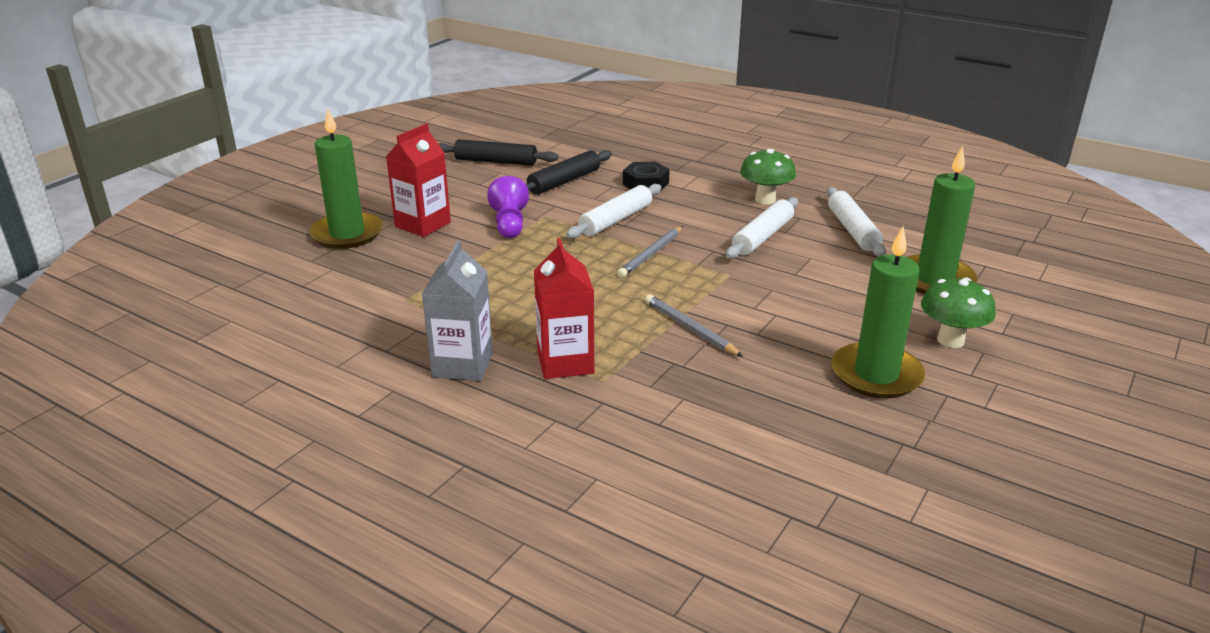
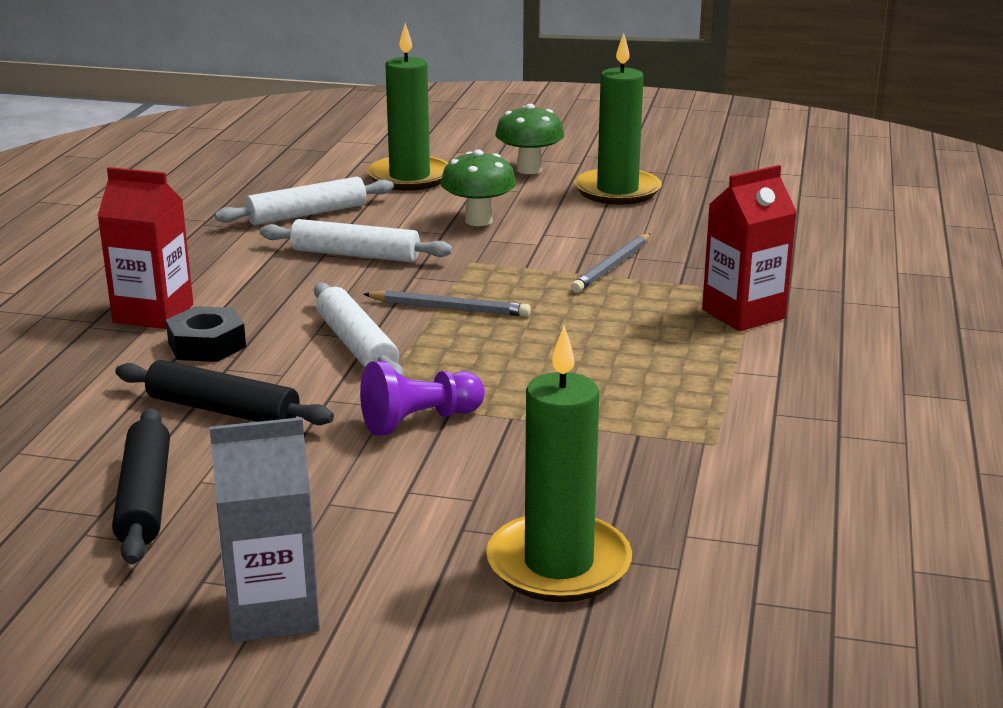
camera: 110 degrees left, 5 degrees down
red carton [386,123,451,237] -> red carton moved to [98,167,193,329]
grey carton [422,240,493,381] -> grey carton moved to [209,417,320,643]
white rolling pin [566,184,662,239] -> white rolling pin turned 45 degrees clockwise [314,283,404,376]
green mushroom [740,149,796,205] -> green mushroom moved to [441,150,516,226]

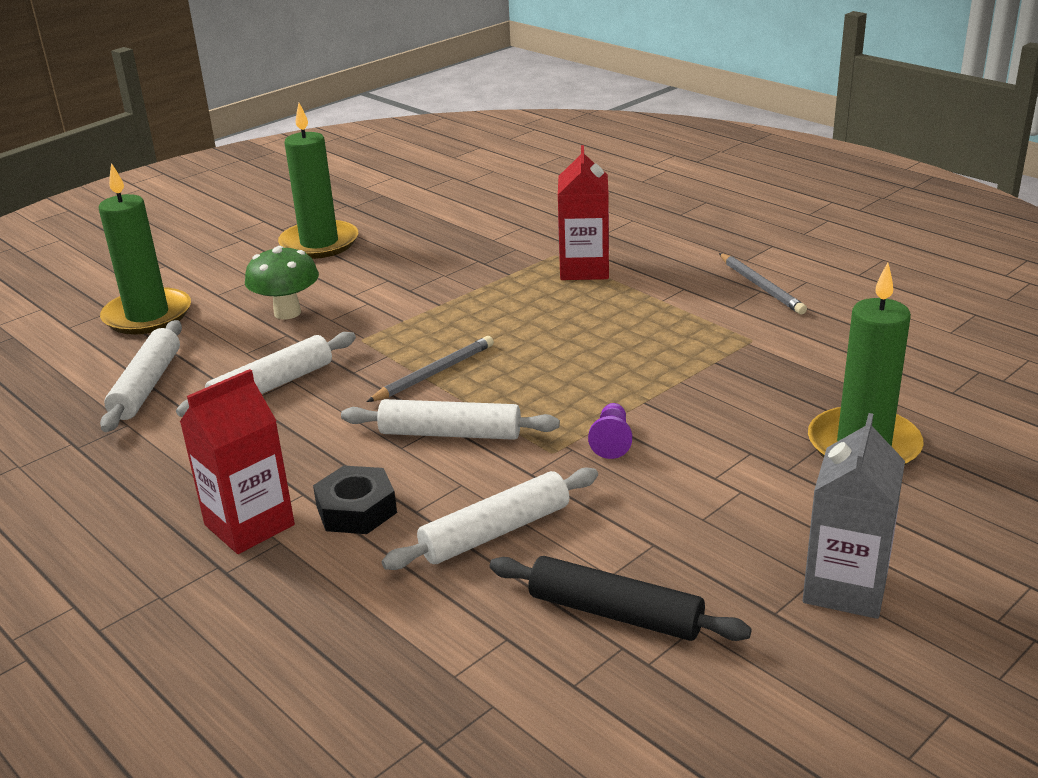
camera: 55 degrees left, 5 degrees up
black rolling pin [115,360,334,425] -> white rolling pin [382,468,598,570]
purple pawn [360,361,485,436] -> purple pawn [588,403,632,459], size x0.66
green mushroom [495,104,564,174] -> none
grey pencil [571,234,650,293] -> grey pencil moved to [719,253,807,314]

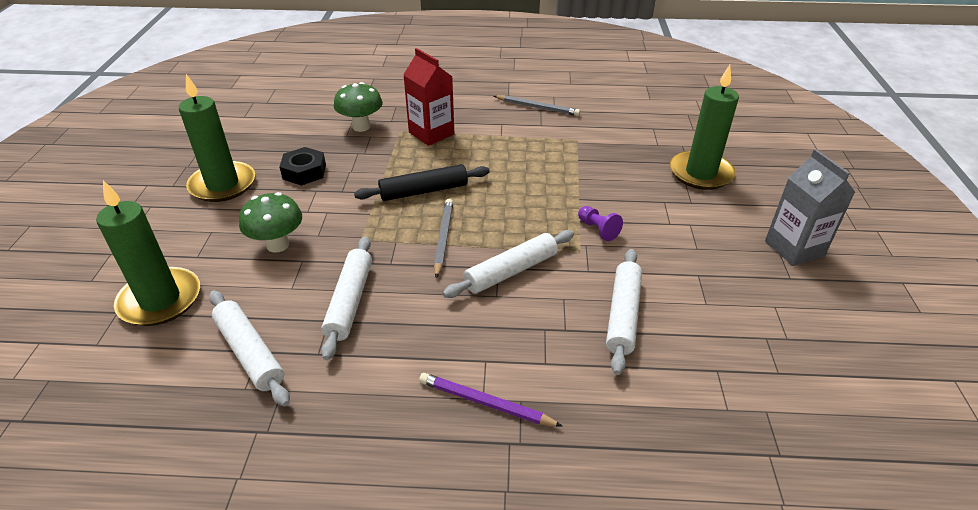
camera: 45 degrees left, 10 degrees up
red carton [180,369,295,554] -> purple pencil [419,373,562,426]
black nut [313,466,397,534] -> black nut moved to [279,147,326,186]
black rolling pin [490,556,752,641] -> black rolling pin moved to [354,164,490,201]
none -> green mushroom [334,82,383,132]

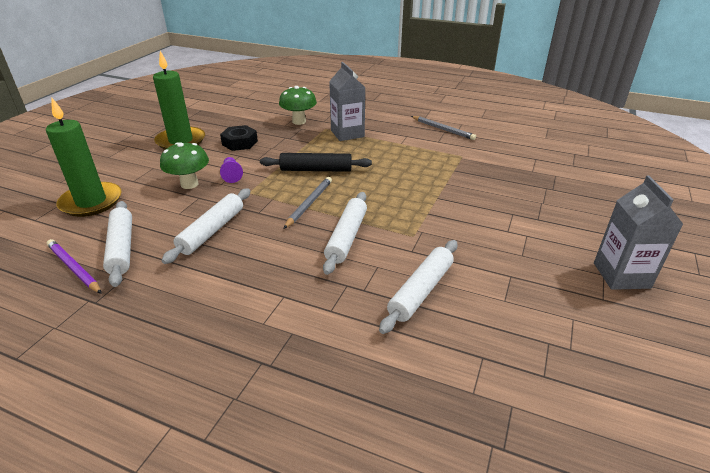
camera: 20 degrees right, 5 degrees down
red carton [403,48,454,146] -> grey carton [329,62,365,141]
purple pencil [419,373,562,426] -> purple pencil moved to [47,239,102,294]
white rolling pin [443,230,574,298] -> white rolling pin turned 60 degrees counterclockwise [323,192,367,275]
purple pawn [578,206,623,241] -> purple pawn moved to [220,157,243,183]
green candle [670,65,739,190] -> none

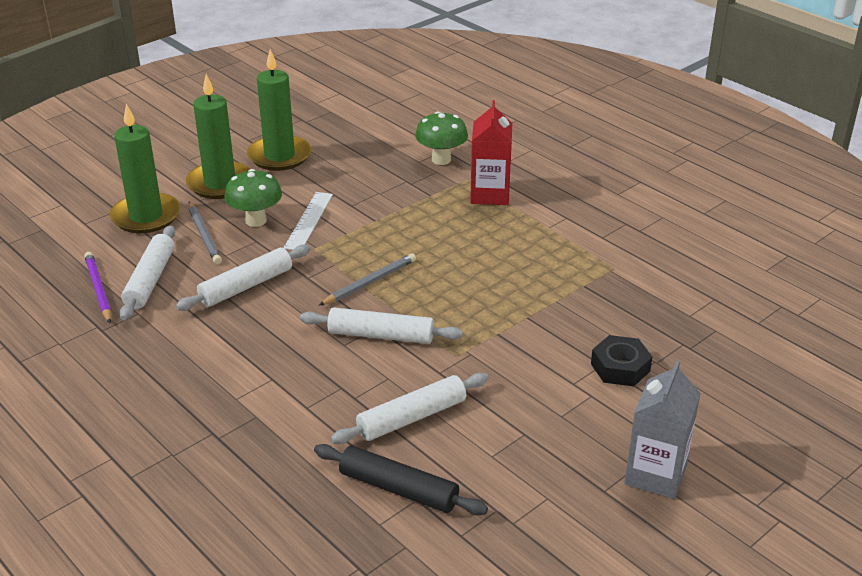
camera: 25 degrees right, 0 degrees up
black nut [220,125,258,151] -> black nut moved to [591,335,652,386]
purple pawn [220,157,243,183] -> white ruler [284,192,333,250]
black rolling pin [260,153,372,172] -> black rolling pin moved to [314,444,488,515]
white rolling pin [323,192,367,275] -> white rolling pin turned 60 degrees clockwise [300,307,463,344]
grey carton [329,62,365,141] -> red carton [470,100,512,205]
grey pencil [411,116,476,140] -> grey pencil moved to [188,202,222,264]
none -> green candle [186,74,250,199]

